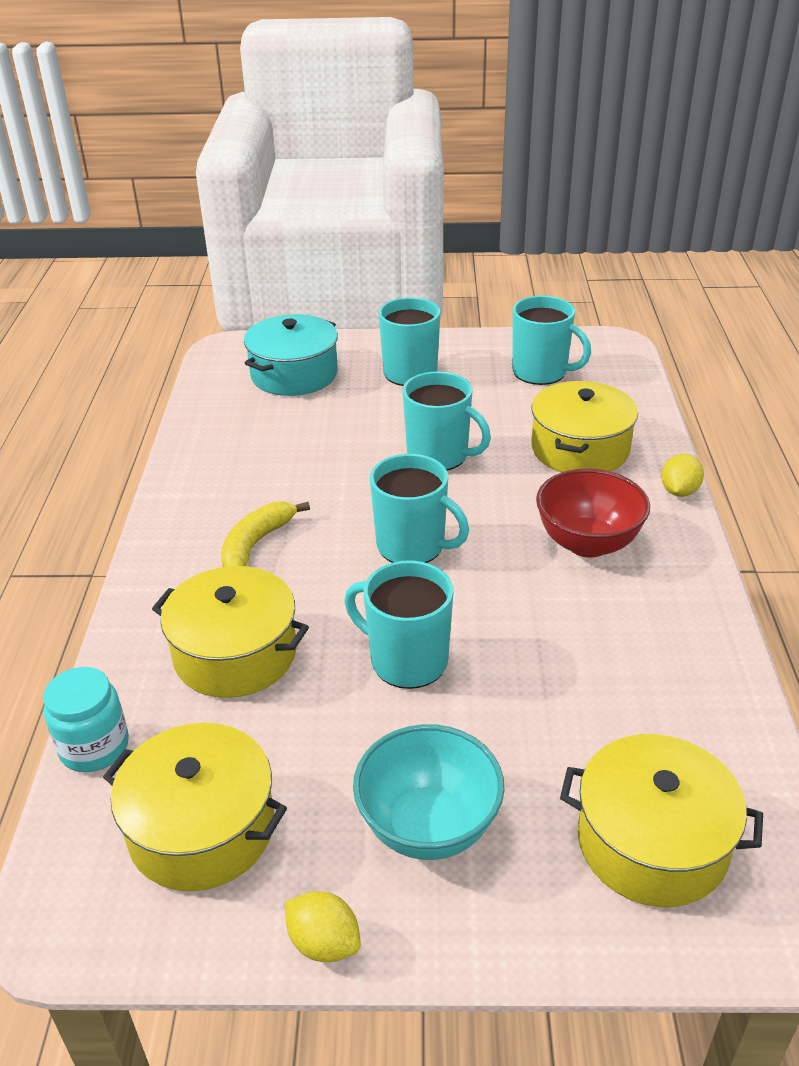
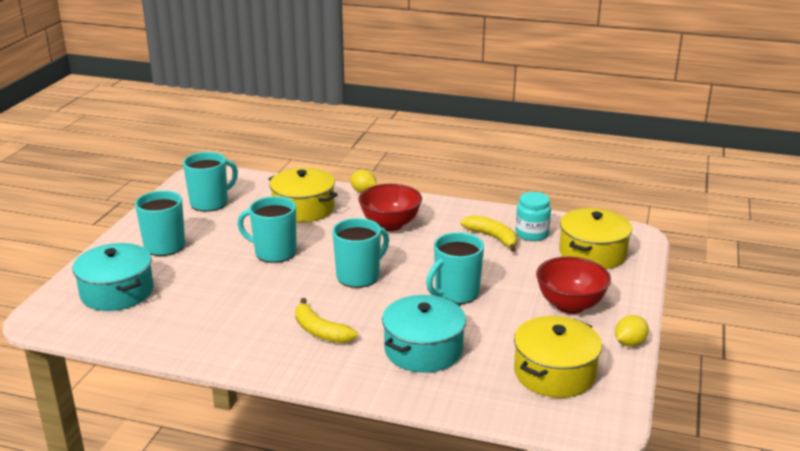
camera: 75 degrees left, 10 degrees down
turquoise jar [43,667,129,772] -> turquoise jar moved to [515,192,551,241]
yellow pot [152,566,309,698] -> turquoise pot [382,295,466,373]
turquoise bowl [353,724,504,860] -> red bowl [536,257,611,314]
turquoise mug [403,372,491,470] -> turquoise mug turned 120 degrees counterclockwise [237,196,296,263]
none -> yellow banana [461,215,517,252]

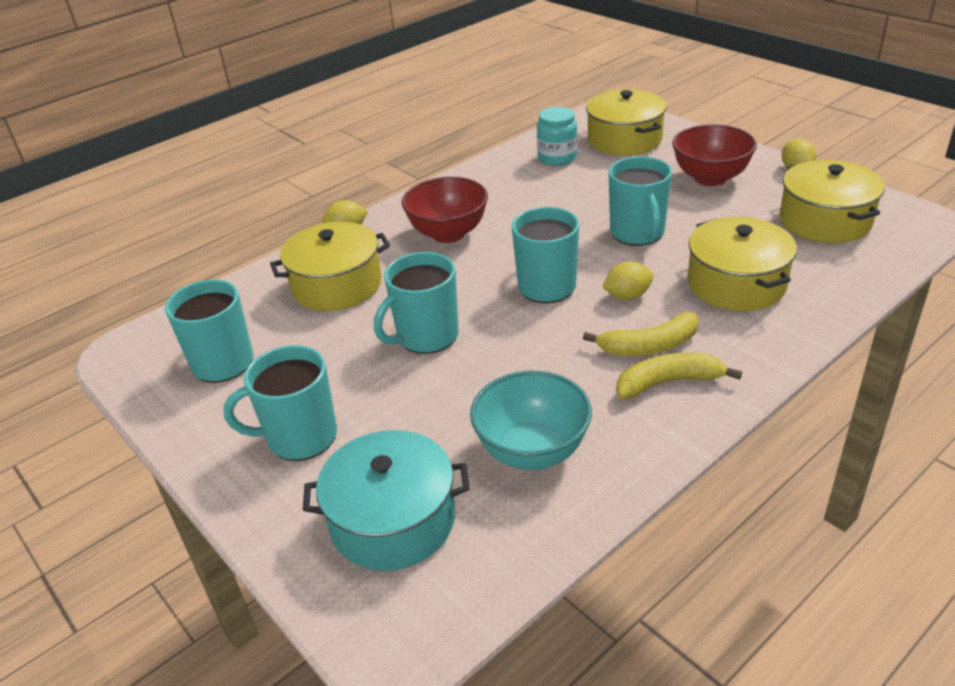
camera: 55 degrees left, 10 degrees up
turquoise pot [382,295,466,373] -> yellow pot [688,217,797,311]
yellow banana [461,215,517,252] -> yellow banana moved to [616,352,742,399]
none -> turquoise bowl [470,371,592,470]
none -> yellow lemon [602,261,654,300]

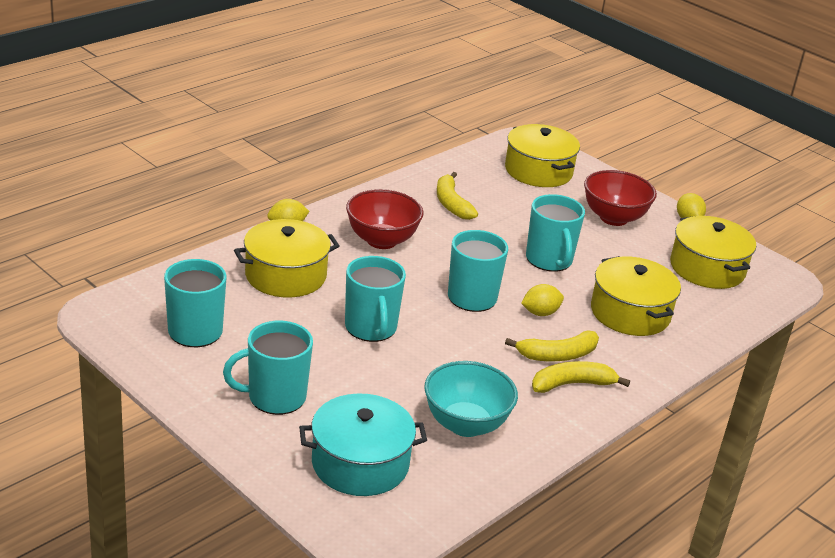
camera: 10 degrees left, 5 degrees down
turquoise mug [374,252,459,354] -> turquoise mug turned 60 degrees counterclockwise [345,256,406,342]
turquoise jar [537,107,577,166] -> none
none -> yellow banana [437,172,478,220]

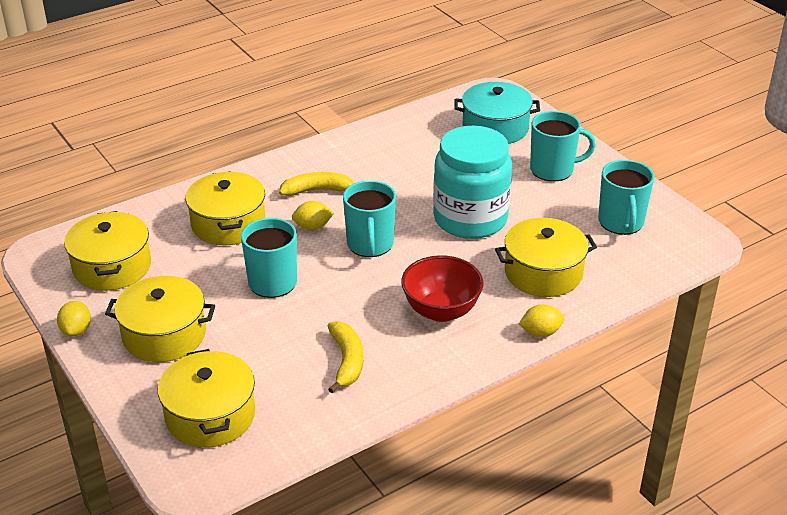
camera: 165 degrees left, 5 degrees up
turquoise mug [345,256,406,342] -> turquoise jar [433,125,512,239]
turquoise bowl [424,361,518,437] -> none
yellow banana [532,361,630,393] -> none
red bowl [584,170,657,226] -> yellow pot [105,276,215,362]

